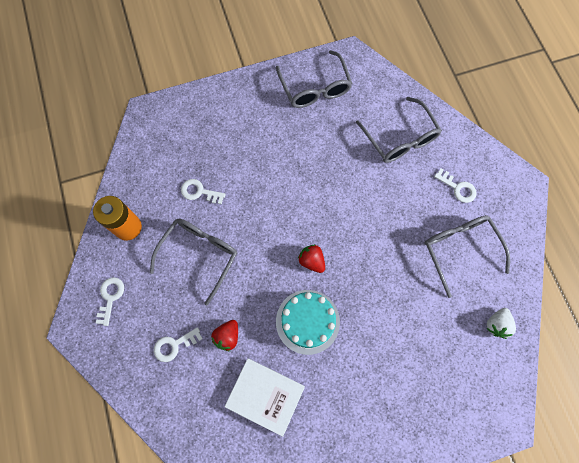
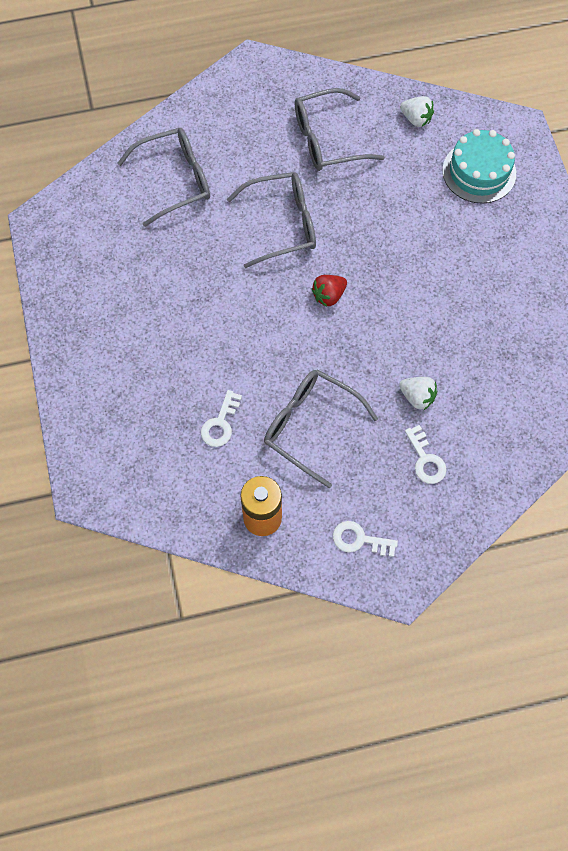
camera: 85 degrees left, 5 degrees down
red strawberry [211,320,238,351] -> white strawberry [399,377,438,410]
white book [224,359,305,437] -> none
grey glasses [276,50,352,108] -> grey glasses moved to [227,172,316,268]
turquoise cake [276,290,340,355] -> turquoise cake moved to [442,129,516,204]
white key [434,168,477,203] -> none

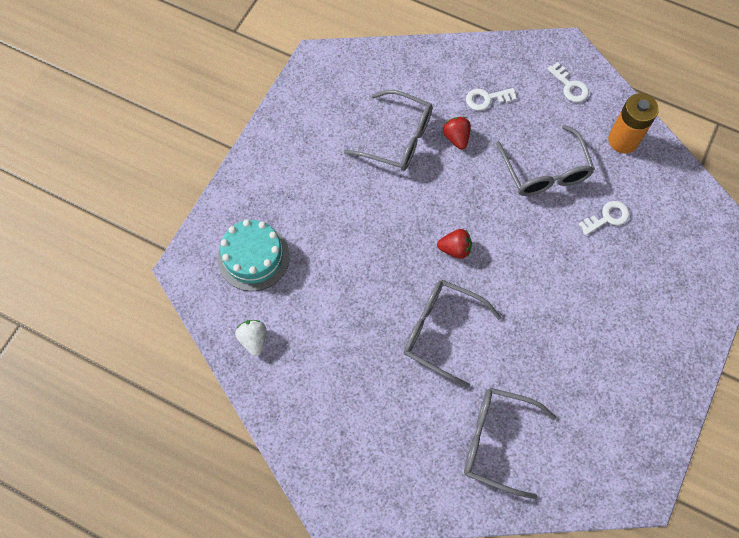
camera: 140 degrees left, 0 degrees up
grey glasses [295,88,385,171] -> grey glasses moved to [344,90,433,171]
white strawberry [399,377,438,410] -> red strawberry [443,117,471,150]
white key [405,425,447,484] -> white key turned 120 degrees counterclockwise [466,88,517,111]

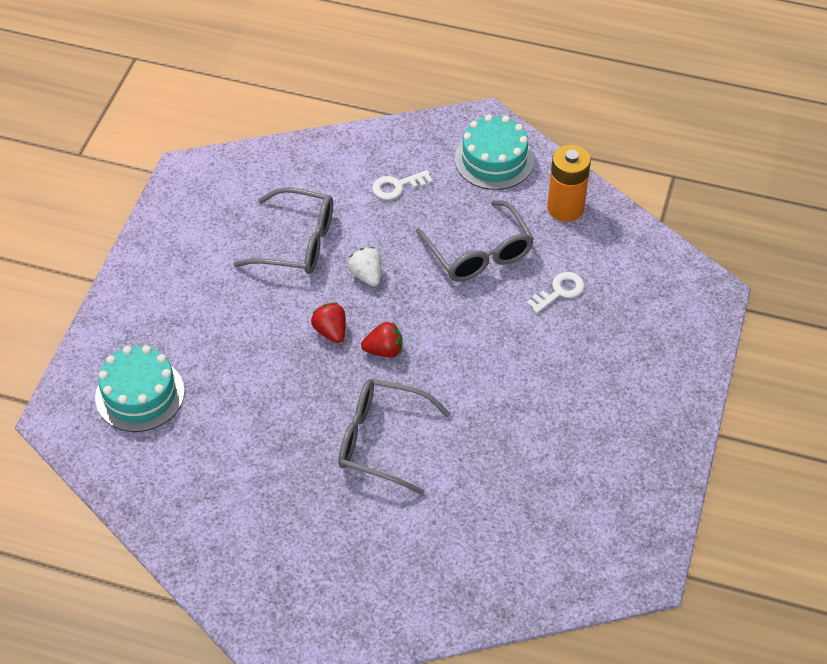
camera: 10 degrees left, 15 degrees down
white strawberry [235,320,266,356] -> white strawberry moved to [348,247,382,287]
red strawberry [443,117,471,150] -> red strawberry moved to [311,303,346,343]
grey glasses [464,388,557,499] -> none
white key [548,62,589,102] -> turquoise cake [455,114,534,190]

